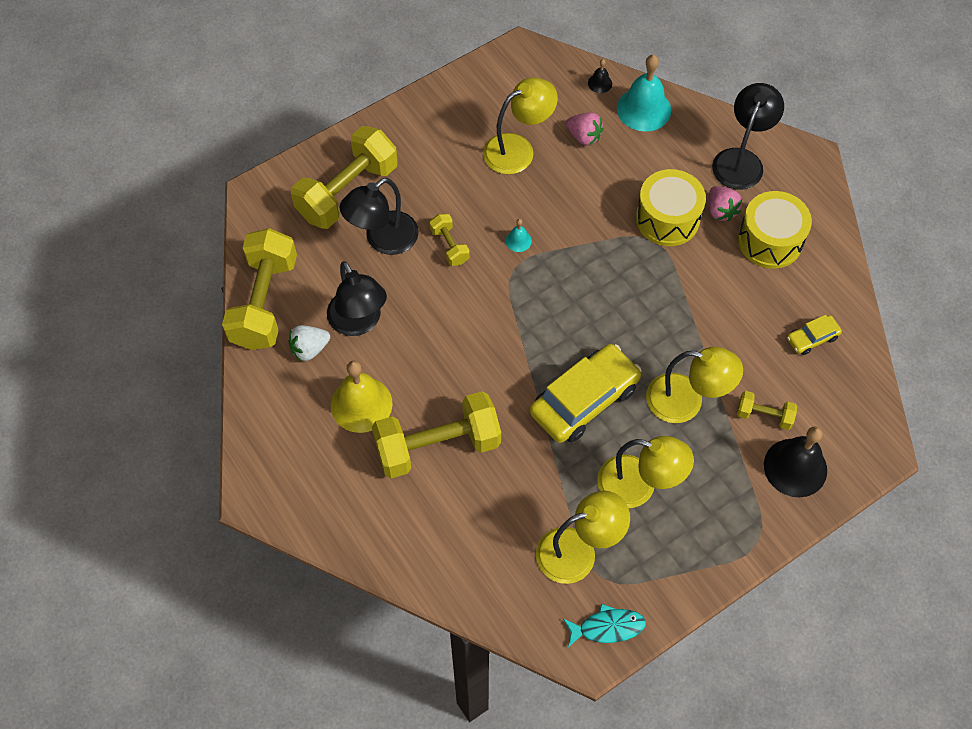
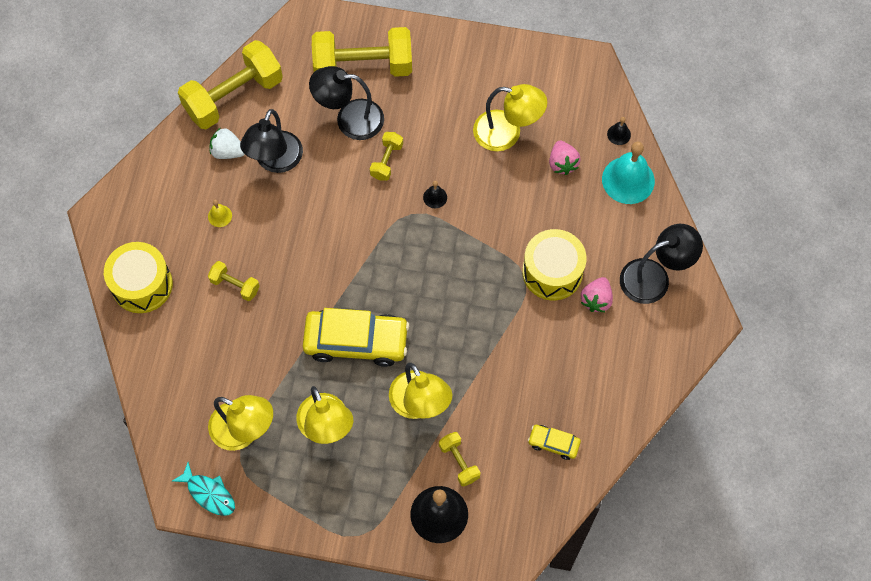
camera: 45 degrees right, 5 degrees up
yellow bell [331,361,392,433] -> yellow bell [208,200,232,227], size x0.45
yellow dumbbell [372,391,501,478] -> yellow dumbbell [208,261,260,301], size x0.47
turquoise bell [506,219,532,252] -> black bell [423,181,447,208]
yellow drum [738,191,812,269] -> yellow drum moved to [104,242,173,313]

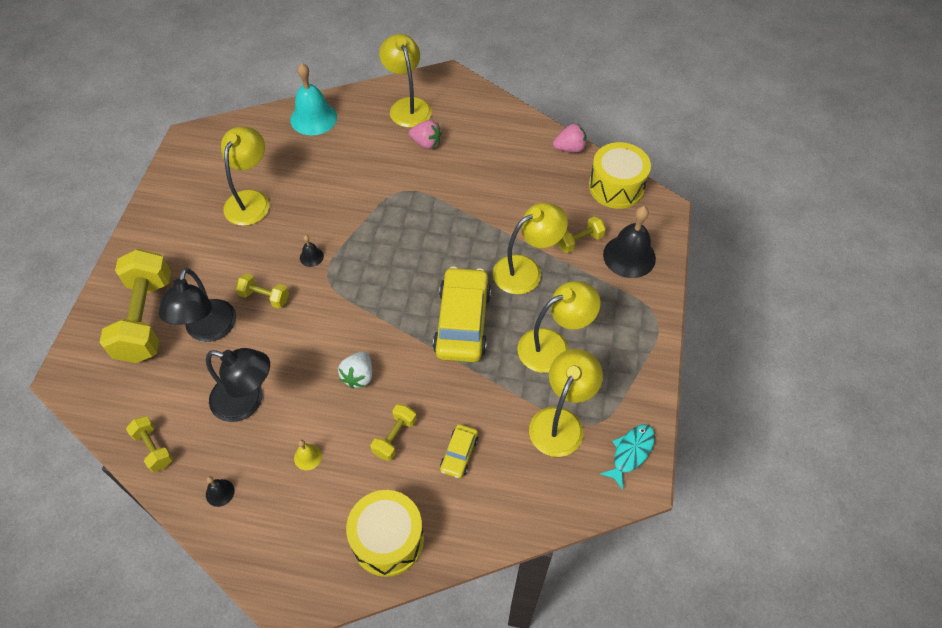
camera: 90 degrees left, 10 degrees down
yellow dumbbell [178,40,283,129] -> yellow dumbbell [126,416,173,472], size x0.47
white strawberry [210,128,245,159] -> white strawberry moved to [338,351,372,389]
yellow drum [522,229,587,300] -> yellow drum moved to [589,142,651,209]
yellow car [528,425,581,460] -> yellow car moved to [440,424,478,478]
pink strawberry [549,141,581,175] -> pink strawberry moved to [553,124,587,153]
black bell [607,117,631,145] -> black bell moved to [206,476,235,507]
black lamp [620,224,703,304] -> yellow lamp [379,34,432,128]

